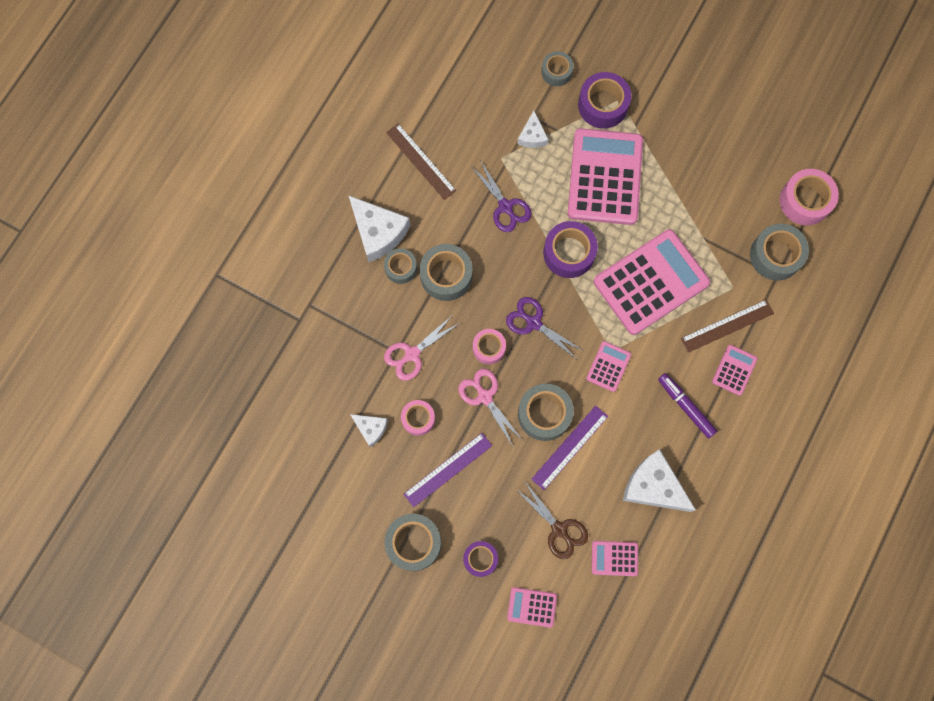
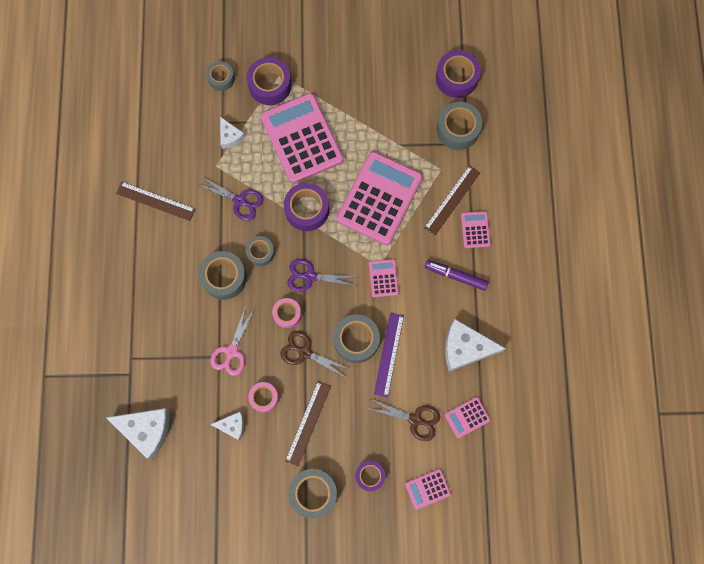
camera: 30 degrees left, 0 degrees up
white cheese [348,195,410,262] -> white cheese moved to [106,408,170,459]
grey tape [384,248,417,284] -> grey tape moved to [245,236,275,266]
purple ruler [404,433,492,507] -> brown ruler [285,381,331,466]
pink scissors [458,369,523,446] -> brown scissors [280,331,352,378]
pink tape [780,169,839,225] -> purple tape [436,50,481,98]

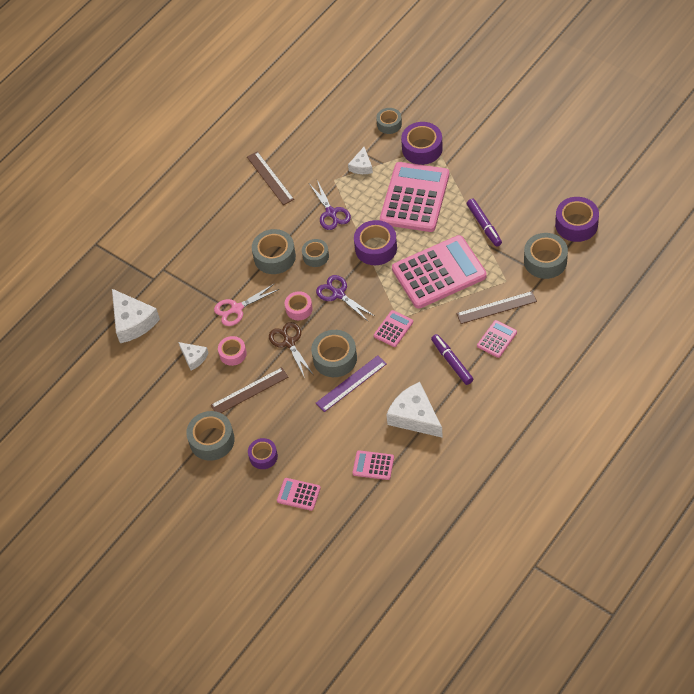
camera: 45 degrees right, 20 degrees down
brown scissors [367,399,440,441] -> none
none -> purple marker [467,199,502,247]

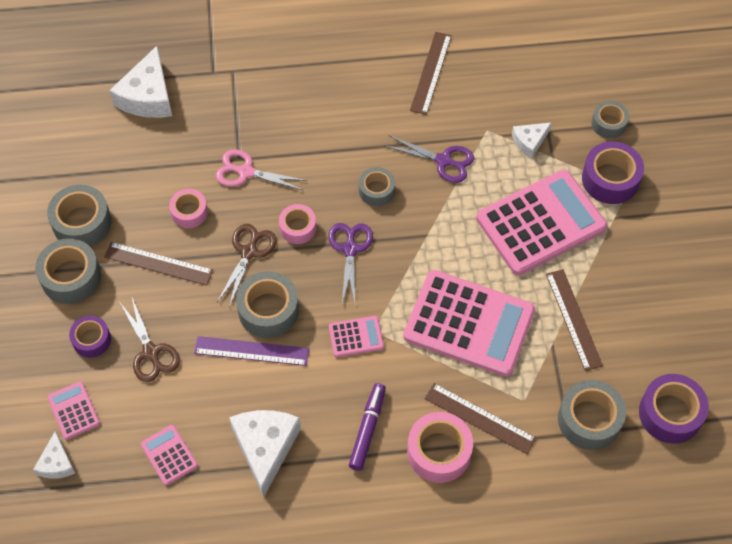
camera: 40 degrees right, 5 degrees up
white cheese [178,342,208,371] -> white cheese moved to [33,431,76,479]
grey tape [252,229,296,274] -> grey tape moved to [47,185,111,247]
purple scissors [310,180,351,230] -> purple scissors turned 90 degrees counterclockwise [385,136,474,183]
purple tape [354,220,397,265] -> none
purple marker [467,199,502,247] -> brown ruler [546,269,603,371]
pink calculator [477,320,517,358] -> pink tape [407,412,473,483]
none -> brown scissors [120,298,180,382]

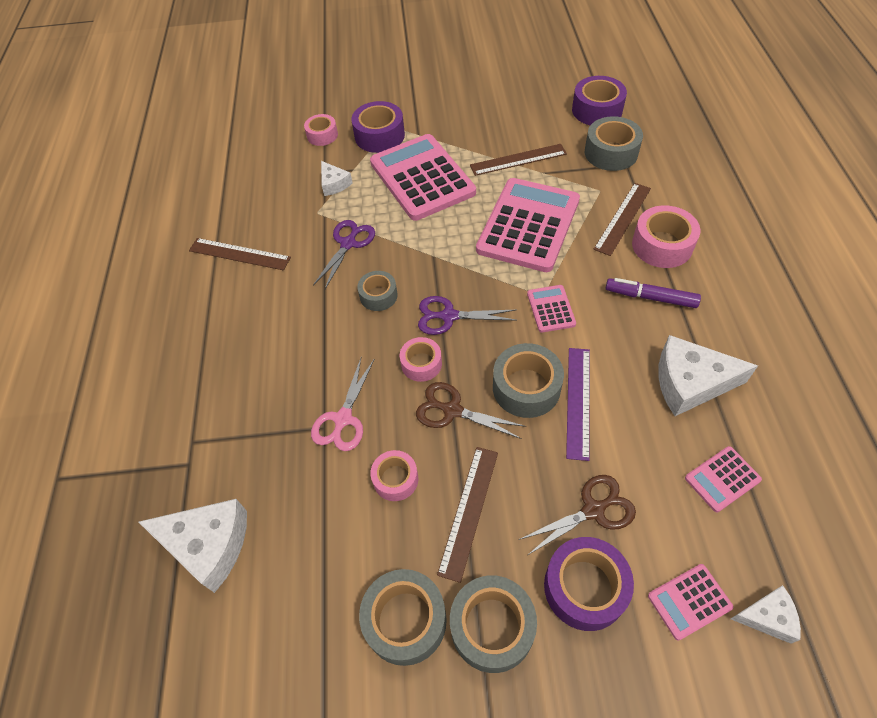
camera: 85 degrees left, 5 degrees down
purple tape [69,316,111,358] -> purple tape [544,537,634,631], size x1.60
grey tape [591,101,629,139] -> pink tape [304,114,338,146]

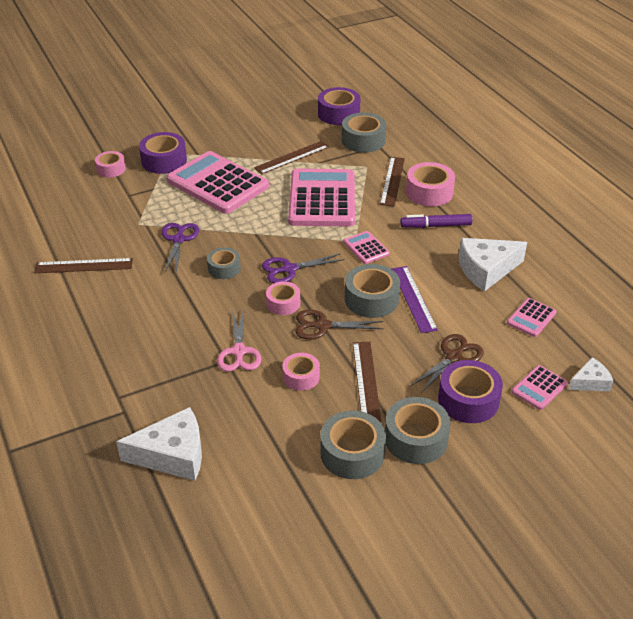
camera: 25 degrees left, 15 degrees down
white cheese [321,161,353,196] -> none

